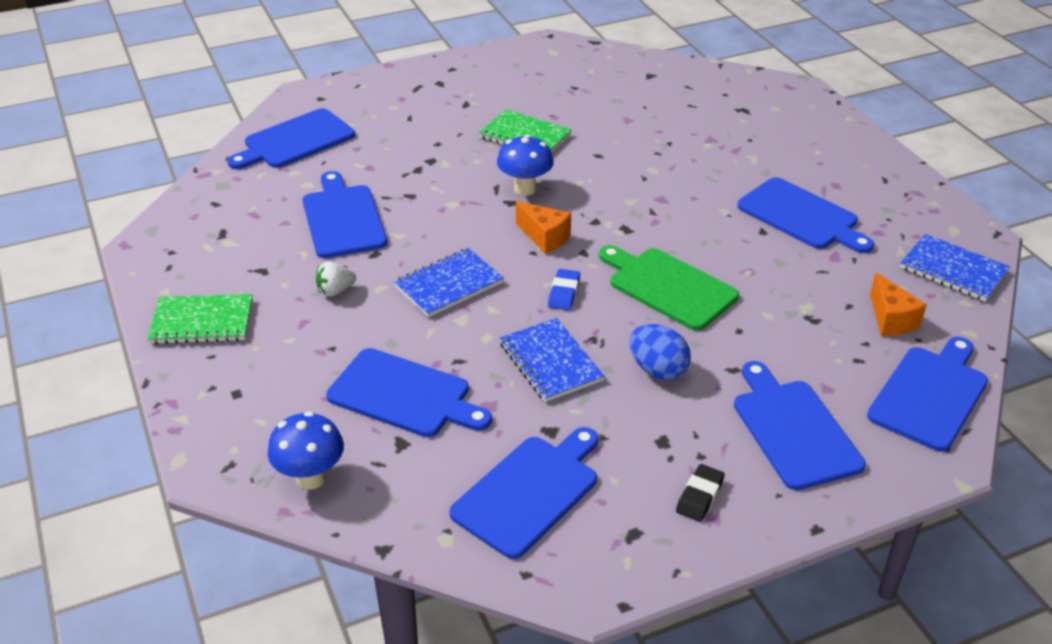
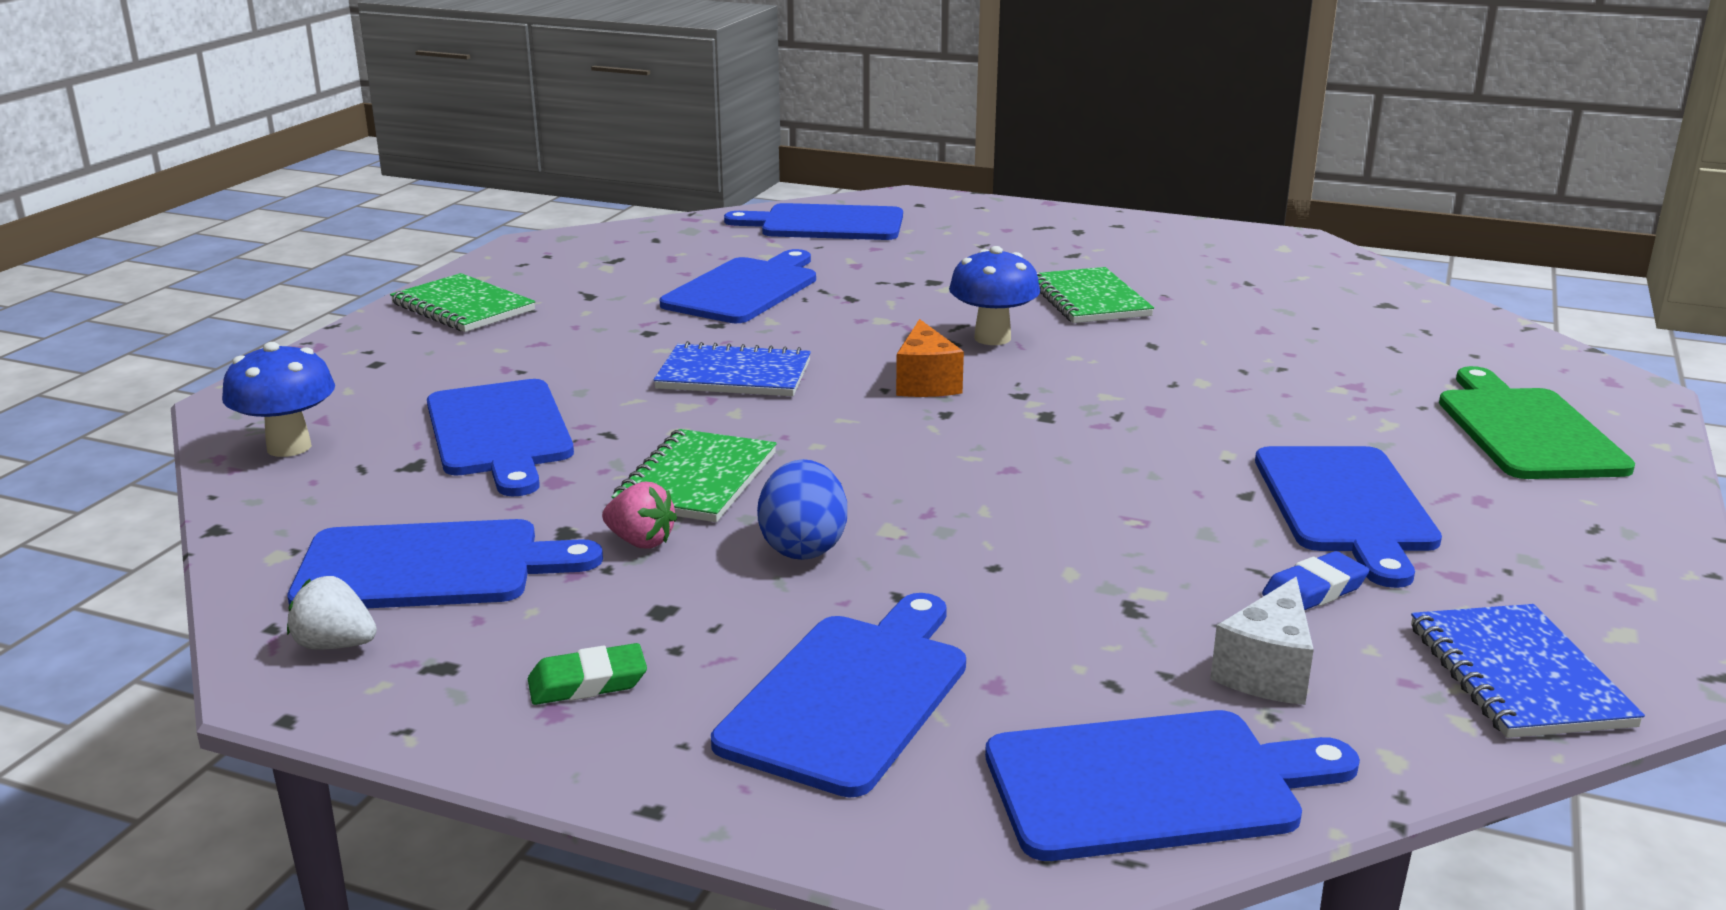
camera: 45 degrees right, 15 degrees down
white strawberry [316,262,356,297] -> white strawberry moved to [287,576,377,649]
blue notebook [500,318,604,402] -> green notebook [612,429,777,522]
blue eraser [548,269,580,311] -> blue eraser moved to [1262,551,1369,610]
green cutting board [599,245,739,331] -> green cutting board moved to [1439,366,1635,479]
black eraser [676,464,725,522] -> green eraser [528,643,647,705]
orange cheese [870,272,927,336] -> white cheese [1210,577,1314,705]
none -> pink strawberry [602,482,677,549]

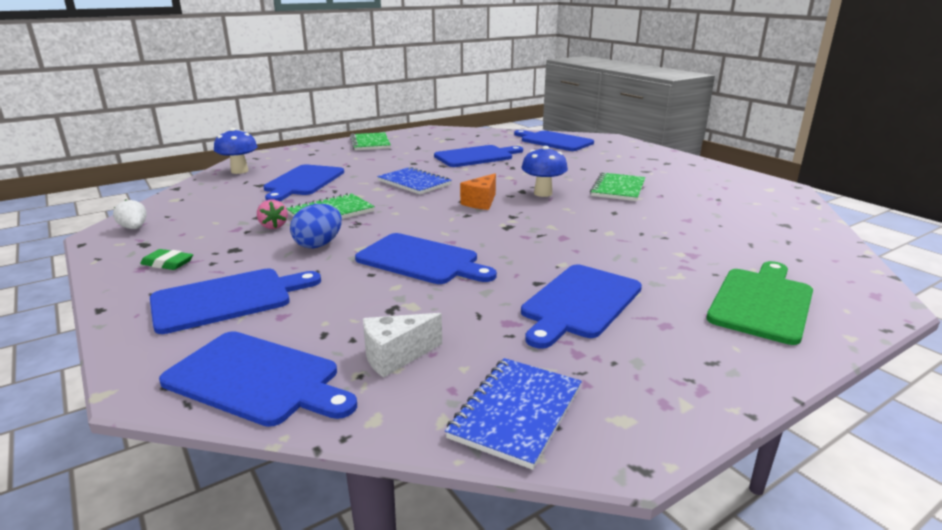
camera: 35 degrees right, 0 degrees up
blue cutting board [287,519,603,608] -> blue cutting board moved to [355,233,497,284]
blue eraser [1262,551,1369,610] -> none

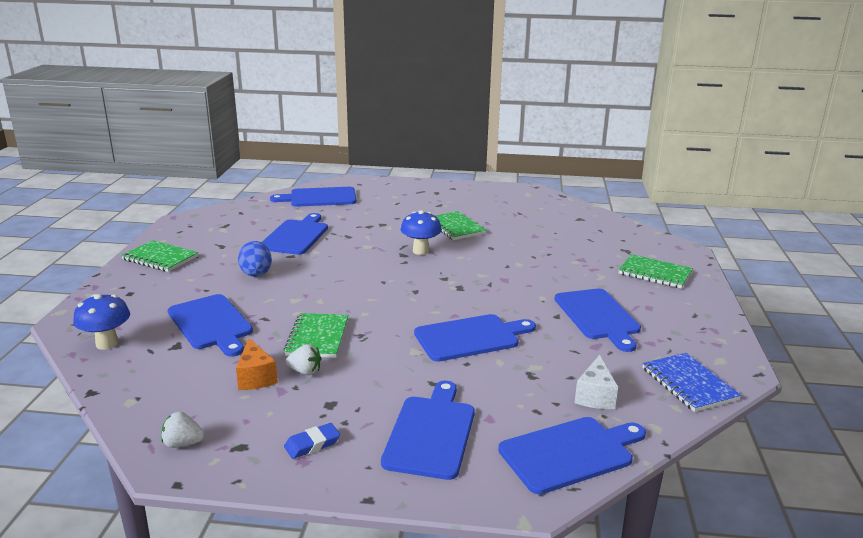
camera: 50 degrees left, 0 degrees up
green eraser [140,249,193,270] -> blue eraser [284,423,340,459]
pink strawberry [257,200,288,229] -> white strawberry [286,344,321,375]
blue egg [290,204,342,248] -> blue egg moved to [238,241,272,277]
blue notebook [377,167,452,194] -> none
orange cheese [460,173,496,210] -> orange cheese moved to [236,338,278,390]
green cutting board [706,261,813,345] -> green notebook [618,254,693,288]

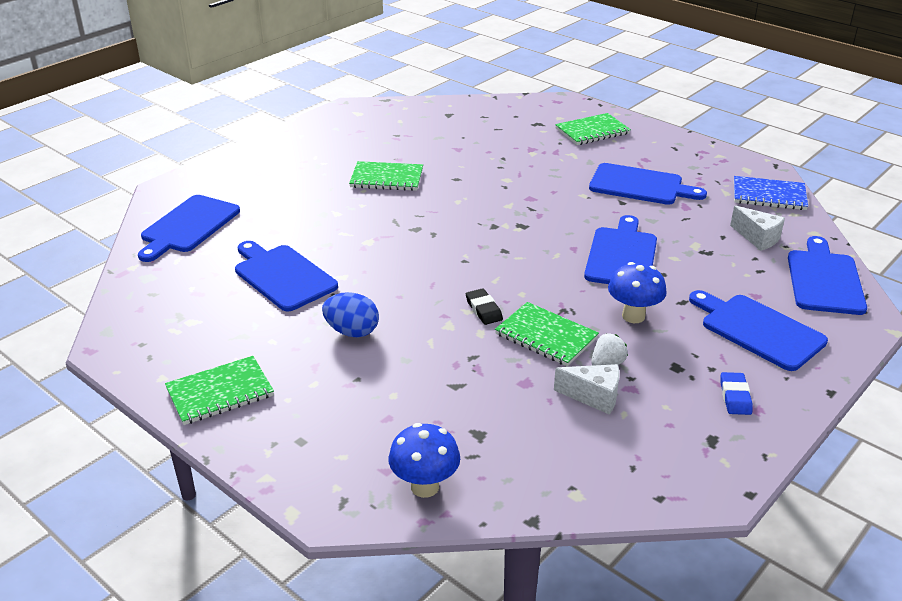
camera: 55 degrees left, 10 degrees up
white strawberry [161,412,205,448] -> none
blue cutting board [168,294,253,357] -> none
orange cheese [236,338,278,390] -> white cheese [554,364,620,415]
blue mushroom [400,210,442,255] -> blue mushroom moved to [608,262,667,323]
none -> black eraser [466,288,503,325]

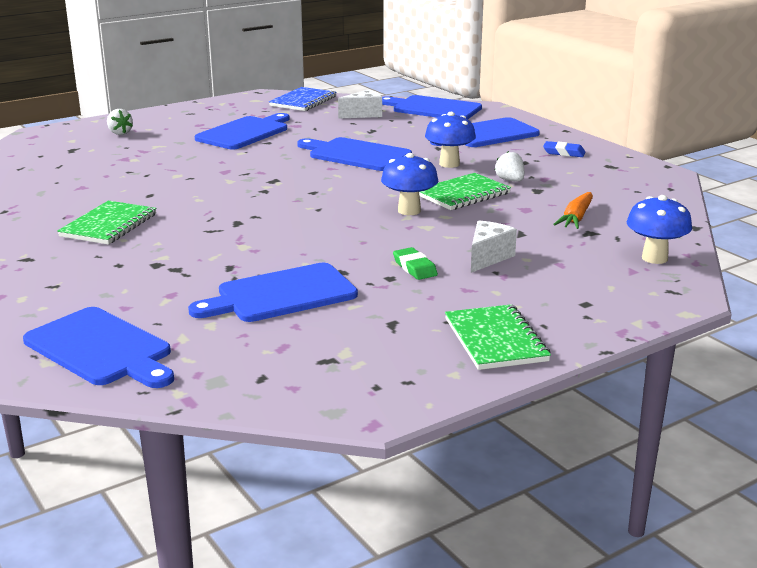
camera: 75 degrees left, 10 degrees down
blue egg [322,292,379,338] -> green eraser [393,247,438,280]
black eraser [466,288,503,325] -> blue mushroom [381,153,438,215]
white cheese [554,364,620,415] -> white cheese moved to [471,220,517,273]
green notebook [555,113,631,145] -> white strawberry [107,109,133,135]
none -> orange carrot [553,192,593,229]

